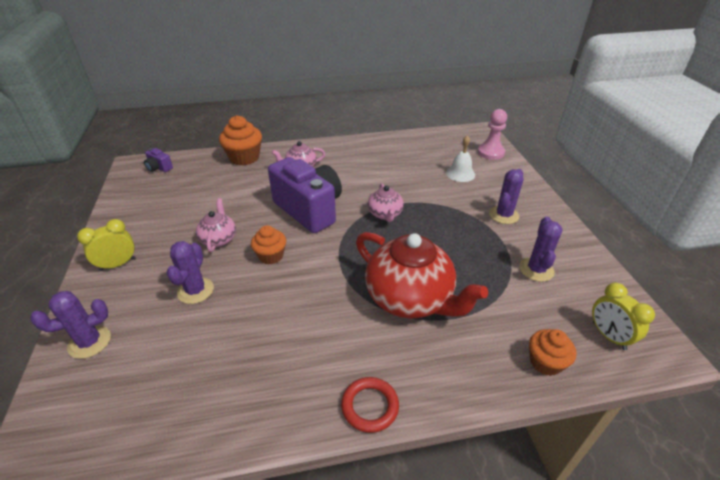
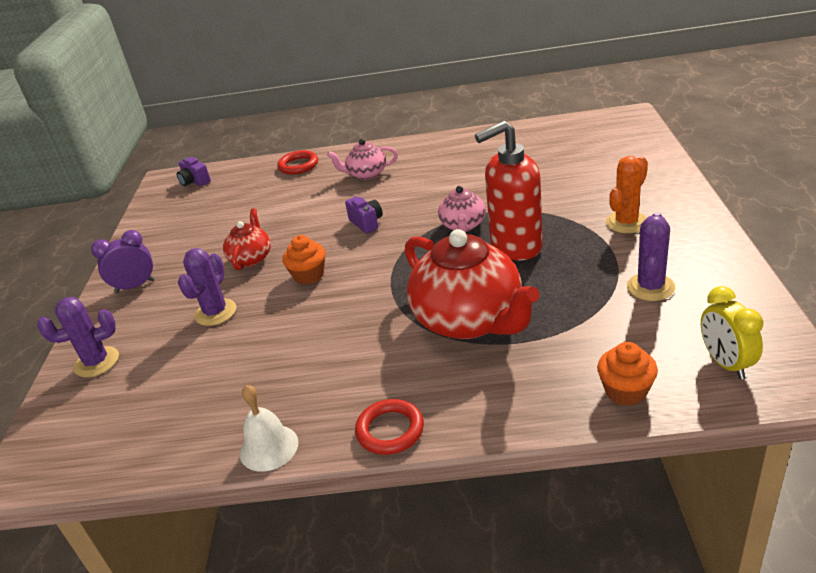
camera: 15 degrees right, 5 degrees down
yellow clock [77,219,136,271] -> purple clock [91,230,155,293]
pink teapot [196,198,236,252] -> red teapot [223,208,271,270]
orange cupcake [219,115,262,166] -> red ring [277,150,318,175]
purple camera [268,157,342,233] -> purple camera [345,196,383,234], size x0.40
white bell [446,135,475,182] -> white bell moved to [240,385,298,472]
pink pawn [478,109,507,160] -> none
purple cactus [489,169,523,224] -> orange cactus [606,156,648,233]
none -> red soap dispenser [475,121,543,261]

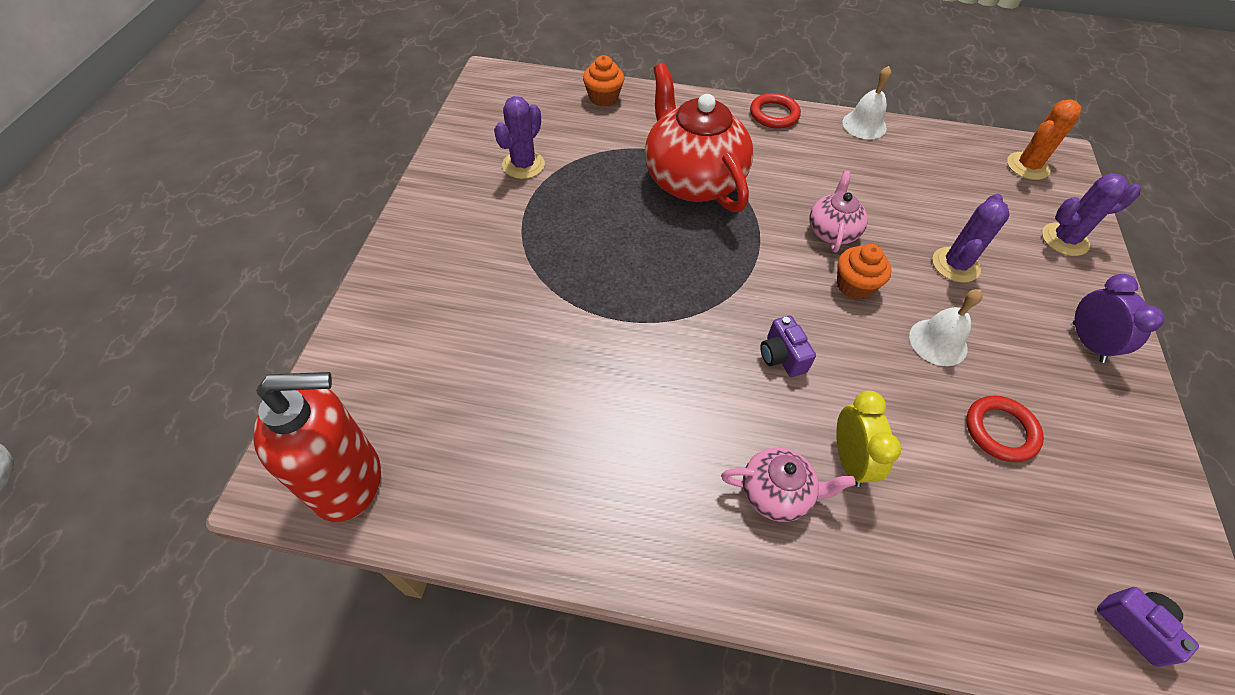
camera: 175 degrees left, 20 degrees up
purple clock [91,230,155,293] -> purple clock turned 90 degrees counterclockwise [1073,274,1165,363]
red teapot [223,208,271,270] -> white bell [909,289,983,366]
red ring [277,150,318,175] -> red ring moved to [966,395,1044,462]
pink teapot [438,185,486,232] -> pink teapot moved to [809,170,868,253]
red soap dispenser [475,121,543,261] -> red soap dispenser moved to [253,372,381,522]
orange cactus [606,156,648,233] -> orange cactus moved to [1007,100,1082,180]
yellow clock [701,286,763,379] -> yellow clock moved to [836,391,901,487]

